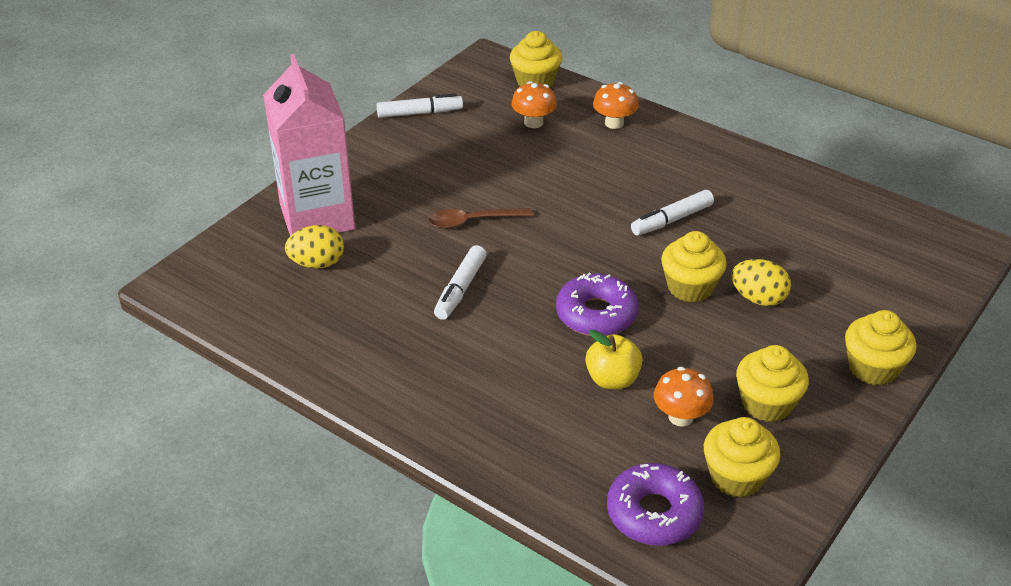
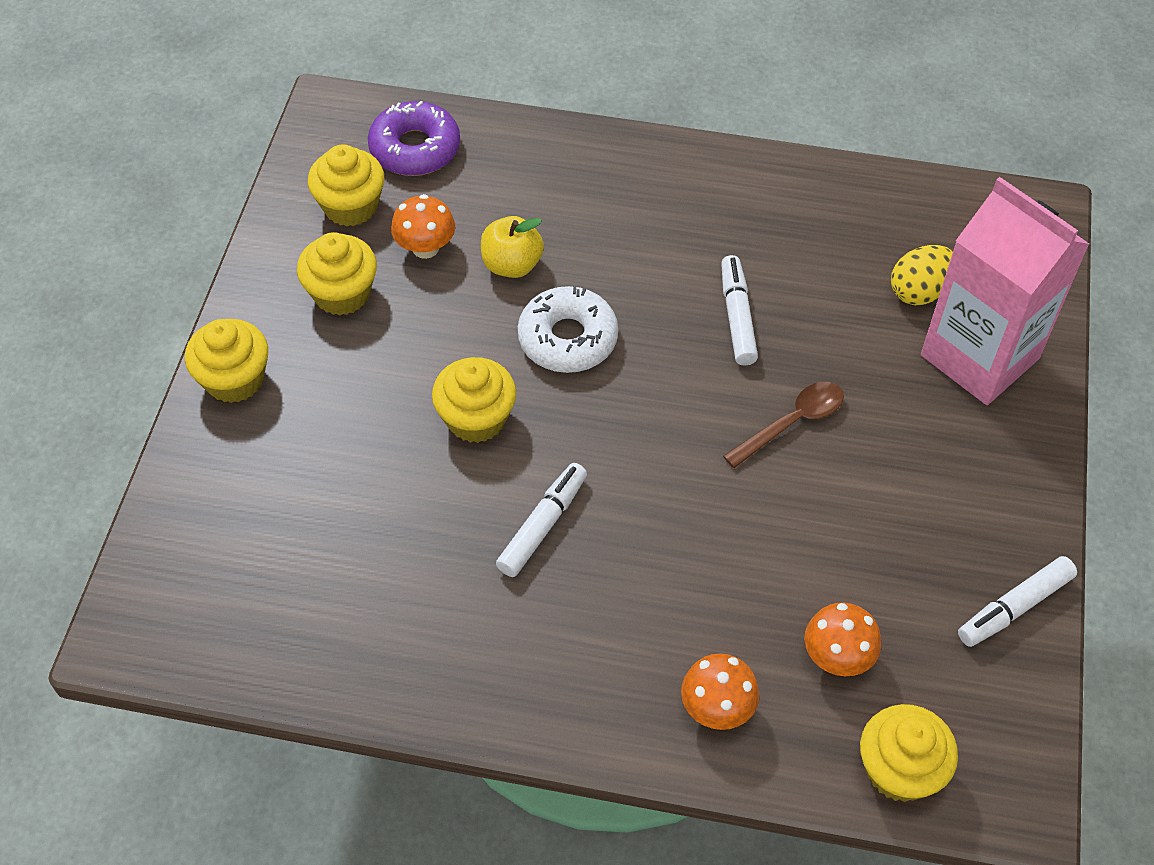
camera: 155 degrees right, 15 degrees up
purple donut [556,273,638,336] -> white donut [518,286,618,373]
yellow egg [731,259,791,306] -> none

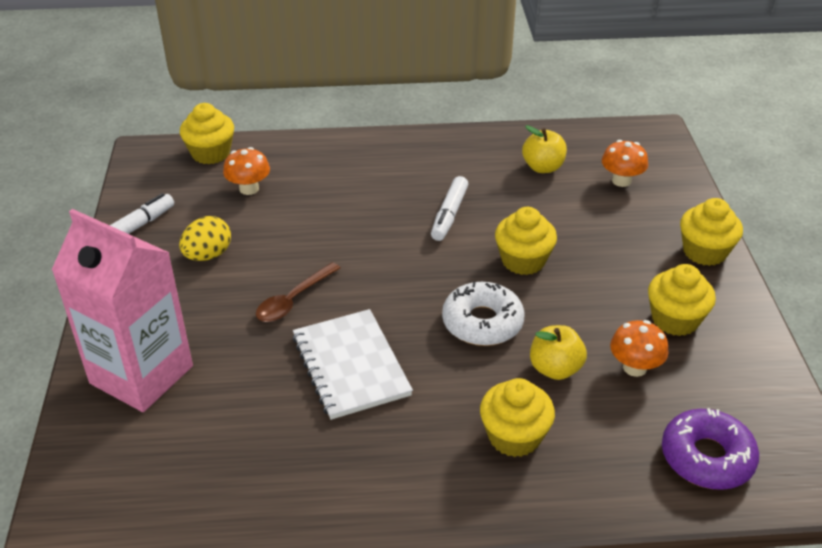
camera: 165 degrees right, 15 degrees down
yellow cupcake [308,144,384,226] -> yellow cupcake moved to [480,378,555,457]
orange mushroom [681,653,759,730] -> orange mushroom moved to [602,140,648,187]
white marker [721,255,758,366] -> white notebook [293,309,413,420]
yellow egg [891,245,953,305] -> yellow egg moved to [179,216,231,261]
none -> yellow apple [522,125,567,173]

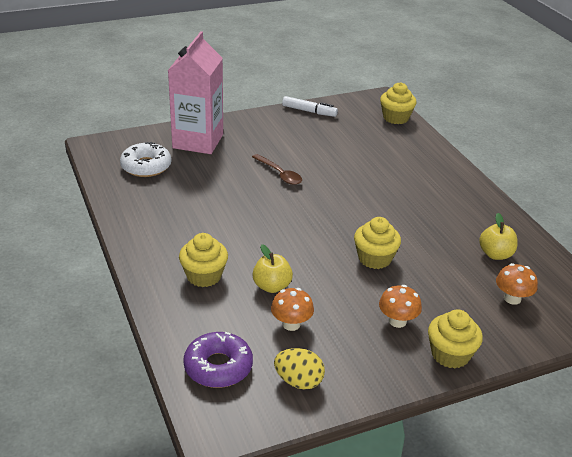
camera: 70 degrees right, 5 degrees down
yellow egg [179,216,231,261] -> yellow egg moved to [274,348,325,390]
orange mushroom [223,147,270,195] -> orange mushroom moved to [379,285,422,328]
brown spoon [256,262,340,322] -> brown spoon turned 150 degrees counterclockwise [252,154,302,185]
white notebook [293,309,413,420] -> none
white marker [431,176,468,241] -> none
white donut [442,282,524,346] -> white donut moved to [120,142,171,177]
yellow cupcake [648,264,716,336] -> none

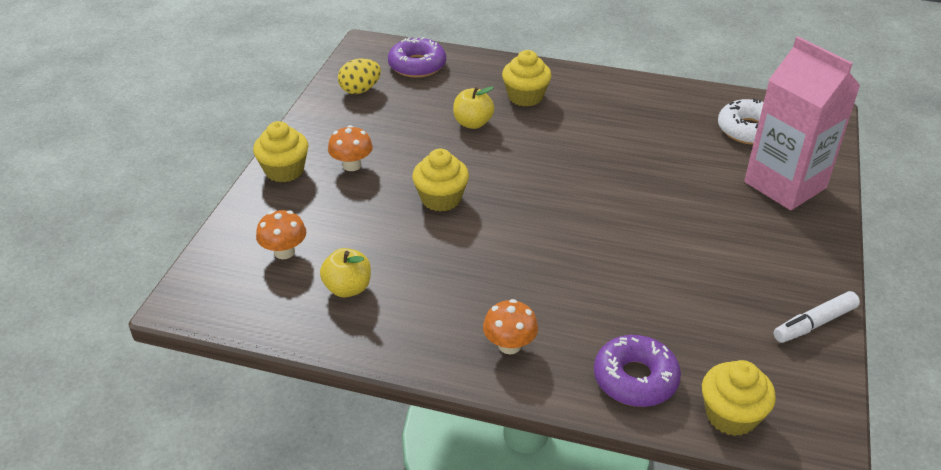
camera: 130 degrees right, 5 degrees up
brown spoon [252,154,302,185] -> none
orange mushroom [271,288,314,331] -> orange mushroom moved to [483,299,538,354]
none -> purple donut [594,335,681,407]

